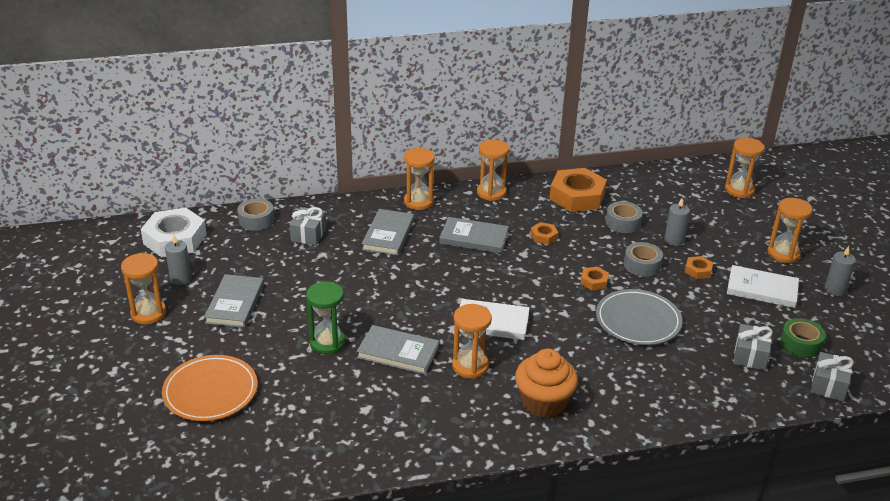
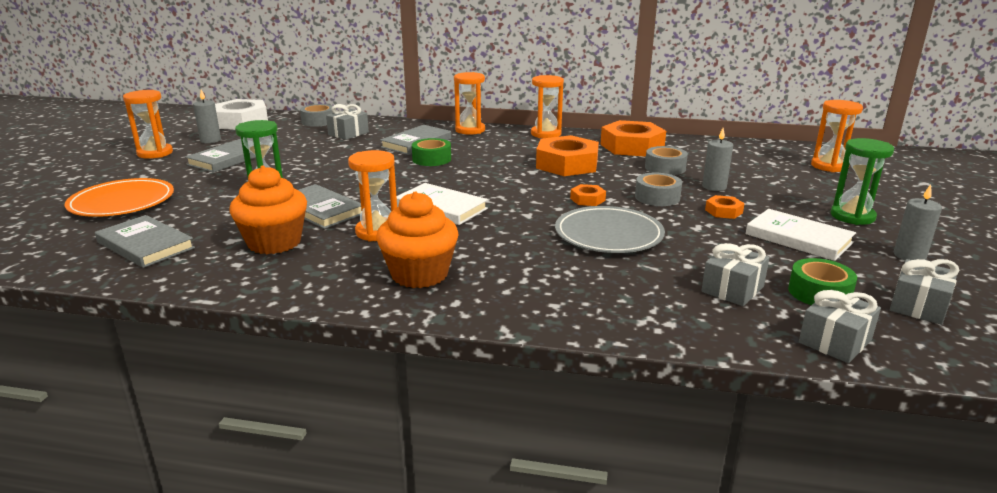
camera: 25 degrees right, 10 degrees down
grey book [439,217,509,254] -> grey book moved to [95,215,195,268]
orange nut [530,222,558,245] -> orange nut [536,135,599,176], size x2.19
orange hourglass [768,198,813,263] -> green hourglass [831,138,894,225]
none -> orange cupcake [229,166,307,254]
none -> green tape [412,138,451,166]
none -> grey gift [890,259,959,325]

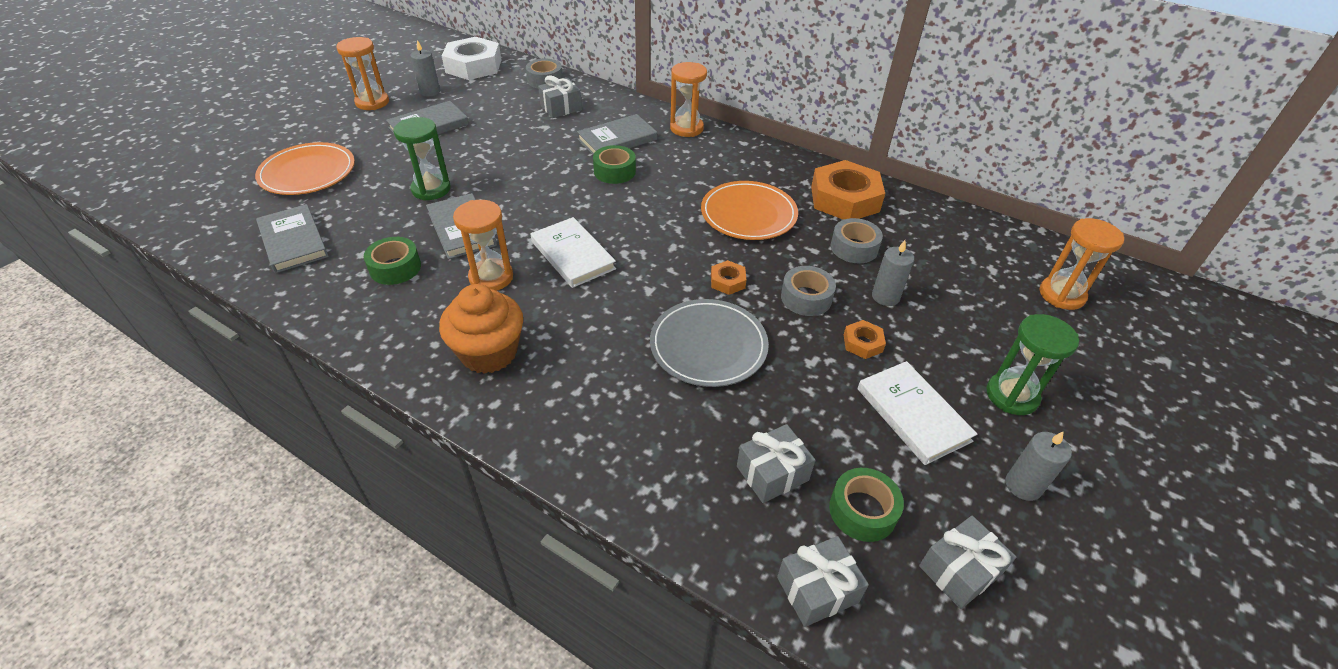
camera: 20 degrees right, 20 degrees up
orange cupcake [229,166,307,254] -> green tape [364,237,421,285]
orange hourglass [531,75,564,138] -> none
orange nut [536,135,599,176] -> orange plate [701,181,798,240]

